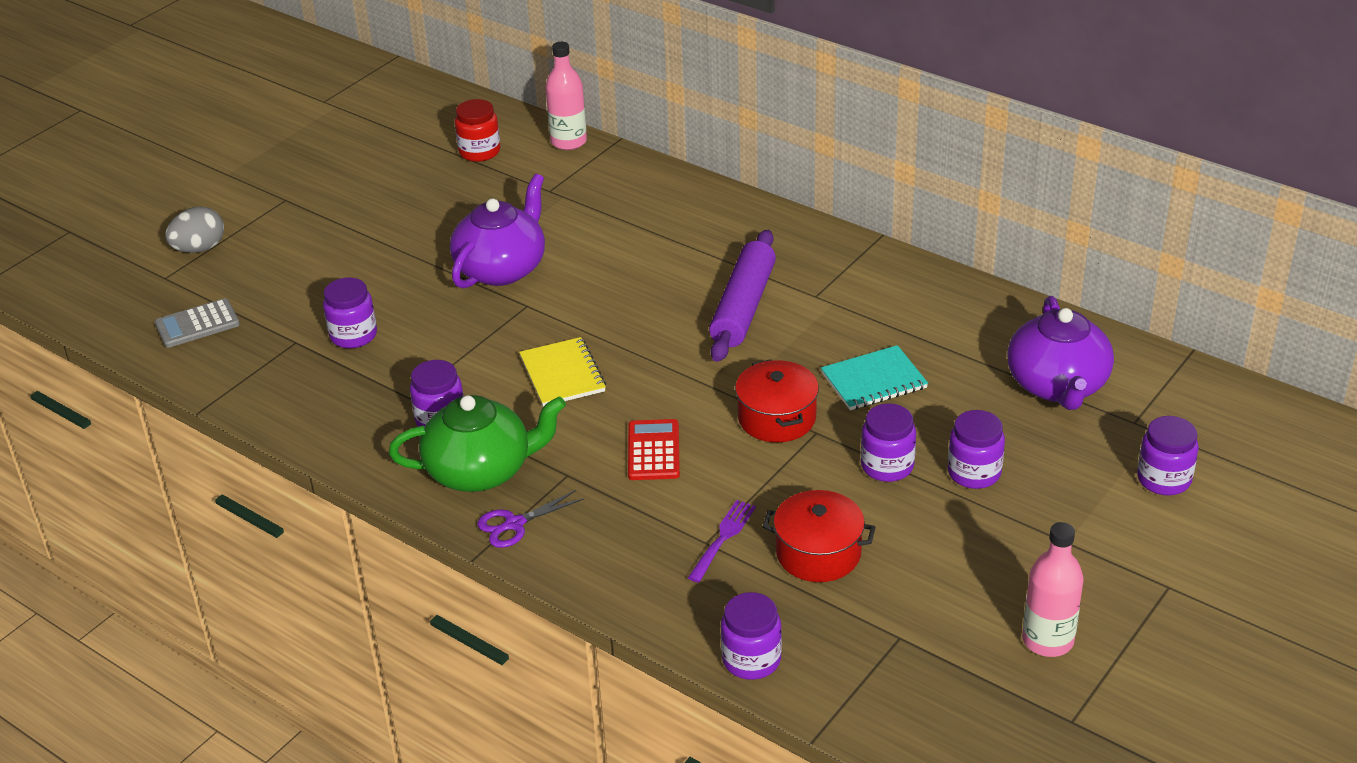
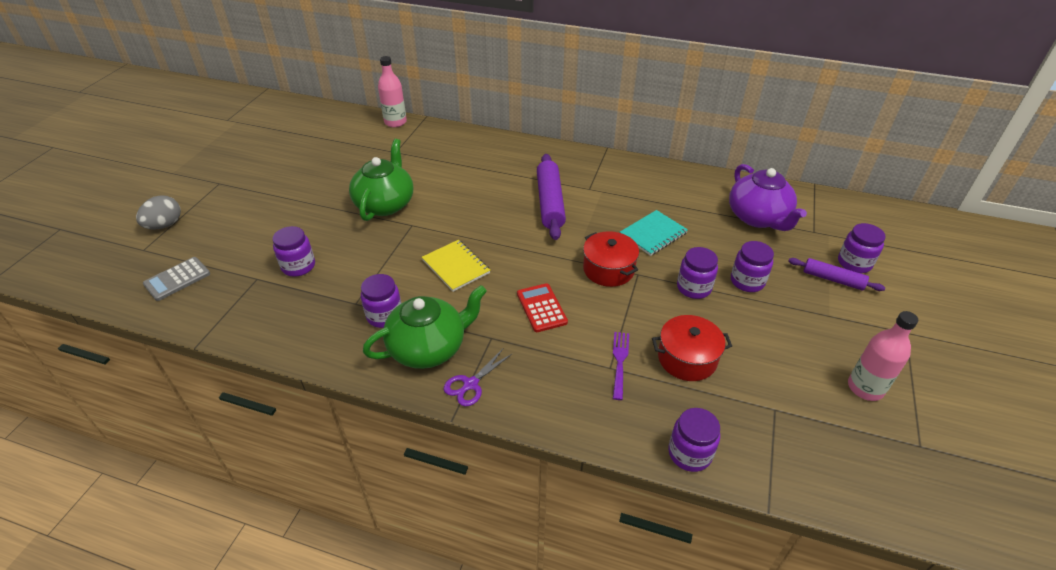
camera: 20 degrees left, 5 degrees up
purple teapot [450,174,545,288] -> green teapot [349,139,413,221]
red jar [455,99,501,162] -> none
none -> purple rolling pin [788,258,885,291]

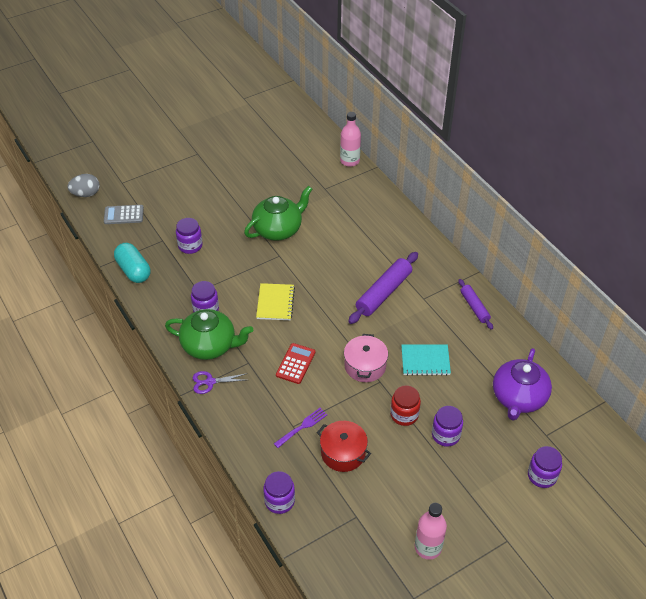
camera: 40 degrees right, 5 degrees up
grey egg [136,195,181,230] -> grey egg moved to [67,174,100,197]
red pot [583,231,639,287] -> pink pot [344,334,388,382]
purple jar [677,247,718,299] -> red jar [390,385,421,426]
purple rolling pin [788,258,885,291] -> purple rolling pin moved to [458,279,493,330]
none -> turquoise capsule [114,243,150,283]

